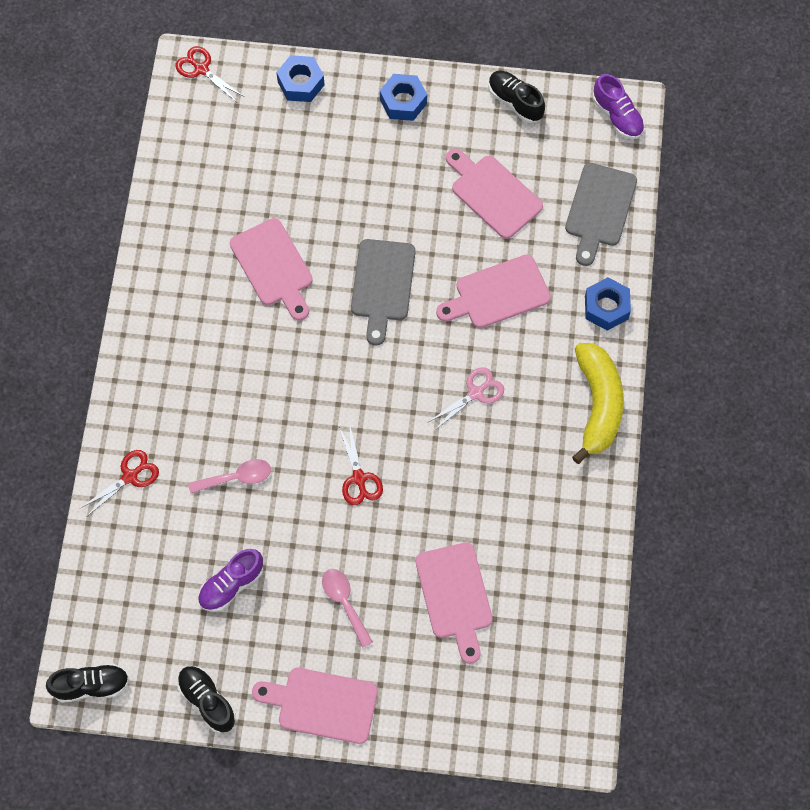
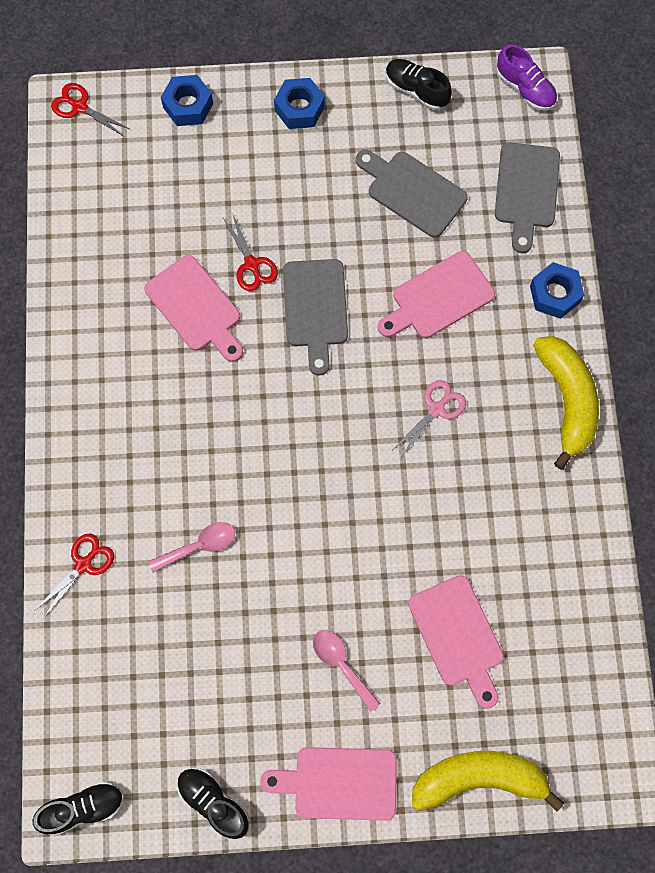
camera: 10 degrees left, 5 degrees up
purple shoe [198,549,264,612] -> none
red scissors [339,423,383,505] -> red scissors moved to [223,213,278,291]
pink cutting board [446,149,543,239] -> grey cutting board [356,150,468,238]
none -> yellow banana [412,751,564,811]

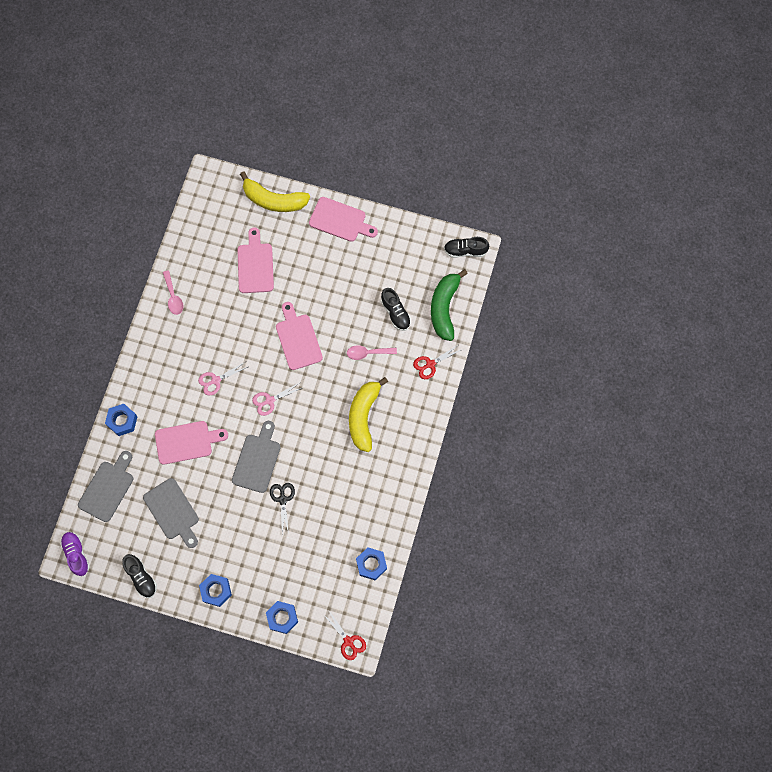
camera: 160 degrees left, 0 degrees up
pink cutting board [144,255,243,362] -> pink cutting board moved to [276,302,323,370]
black shoe [177,768,249,839] -> black shoe moved to [381,288,411,331]
red scissors [223,213,278,291] -> black scissors [270,483,295,534]
pink spoon [313,630,380,712] -> pink spoon moved to [163,270,183,315]
yellow banana [533,336,599,470] -> yellow banana moved to [349,377,388,452]
none -> pink scissors [252,383,302,416]
none -> blue nut [356,547,387,580]
none -> green banana [431,269,468,341]

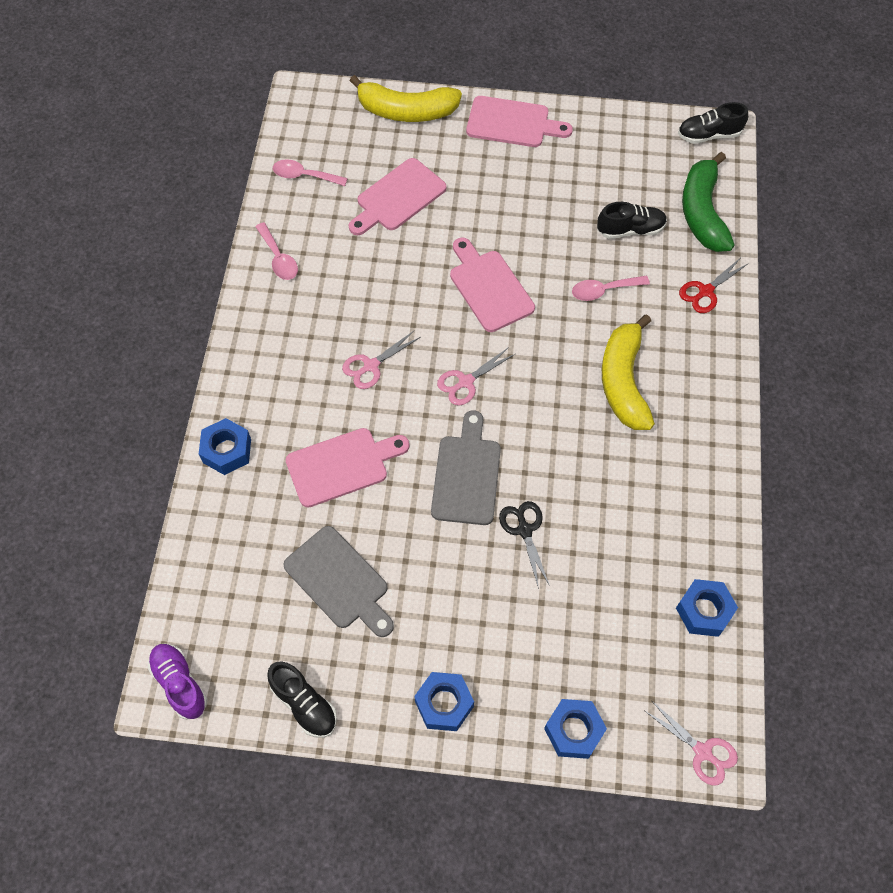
camera: 10 degrees left, 10 degrees down
grey cutting board [78,451,133,522] -> none
pink cutting board [237,227,274,293] -> pink cutting board turned 120 degrees counterclockwise [349,158,446,235]
red scissors [323,611,366,660] -> pink scissors [645,701,738,786]
black shoe [381,288,411,331] -> black shoe turned 60 degrees counterclockwise [597,202,667,239]
none -> pink spoon [273,159,348,186]

